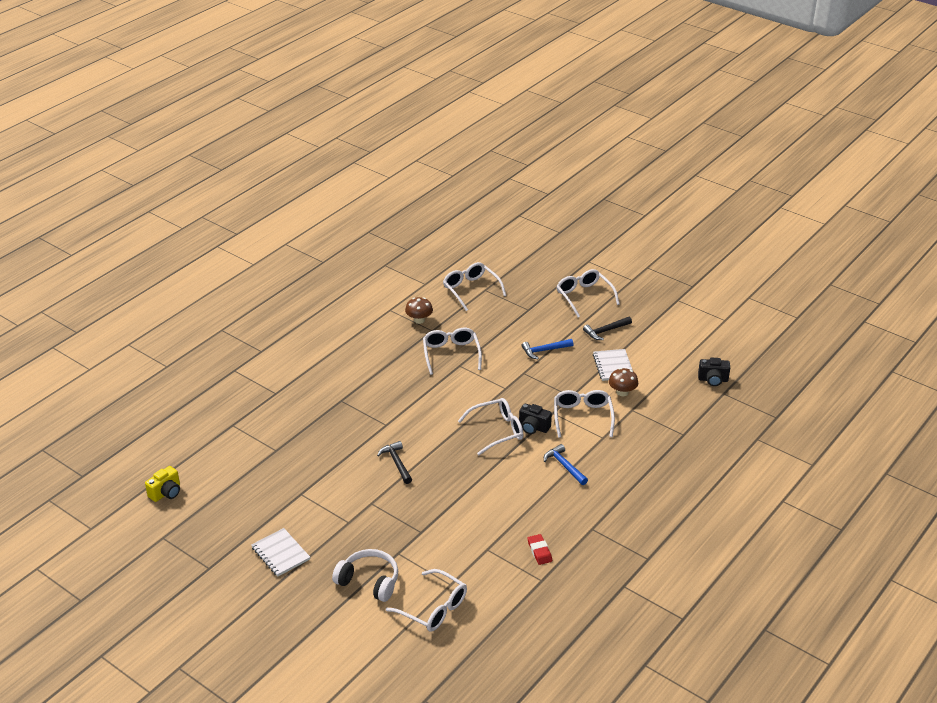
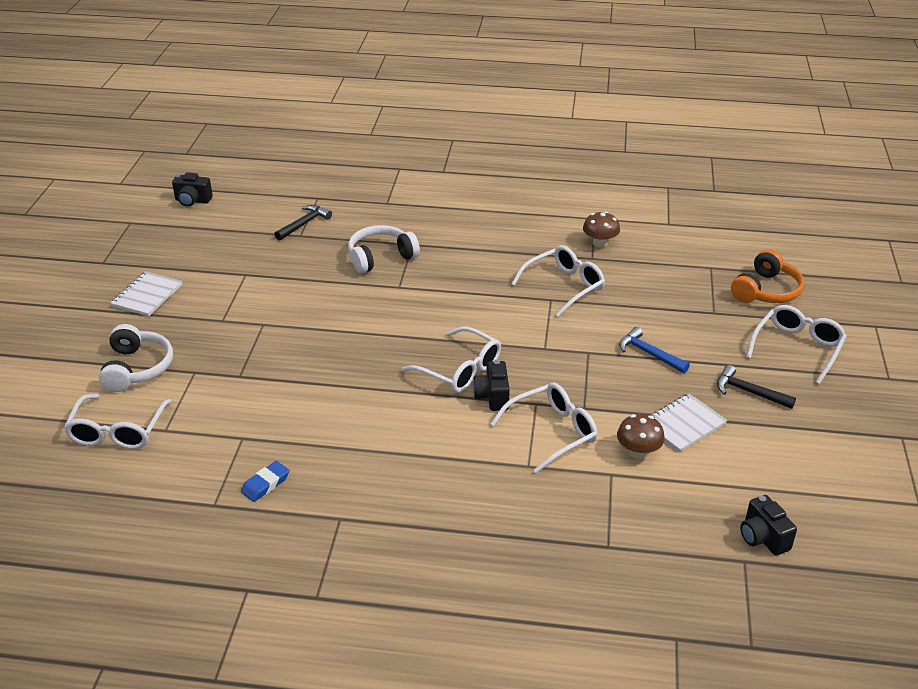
camera: 60 degrees right, 0 degrees up
yellow camera [145,466,180,502] -> black camera [172,172,213,207]
black hammer [377,441,412,484] -> black hammer moved to [274,205,332,241]
white glasses [443,262,507,311] -> none
red eraser [528,534,552,565] -> blue eraser [241,461,289,502]
blue hammer [544,444,588,485] -> none
none -> white headphones [348,225,420,274]
none -> orange headphones [731,249,804,303]

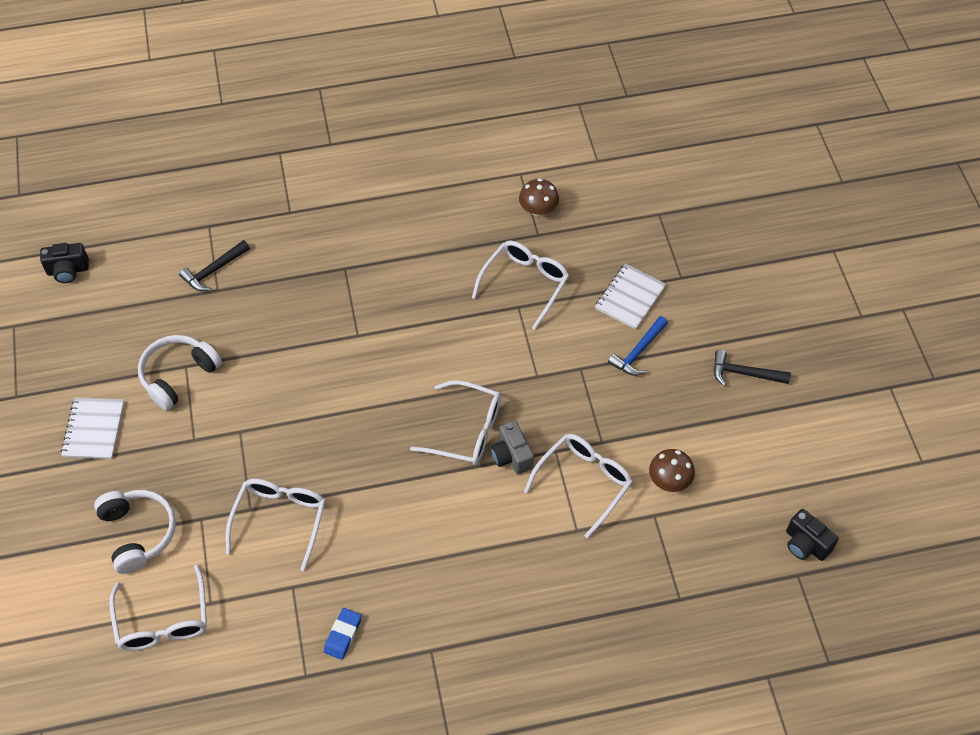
camera: 20 degrees left, 20 degrees up
black hammer [274,205,332,241] -> black hammer turned 150 degrees counterclockwise [179,240,250,291]
white headphones [348,225,420,274] -> white headphones moved to [138,335,222,410]
black camera [473,360,510,411] -> grey camera [490,421,534,474]
blue hammer [619,327,690,373] -> blue hammer turned 75 degrees counterclockwise [608,316,668,376]
white notebook [649,393,727,452] -> white notebook moved to [595,264,666,330]
orange headphones [731,249,804,303] -> none
white glasses [747,305,847,384] -> white glasses moved to [226,479,326,571]

